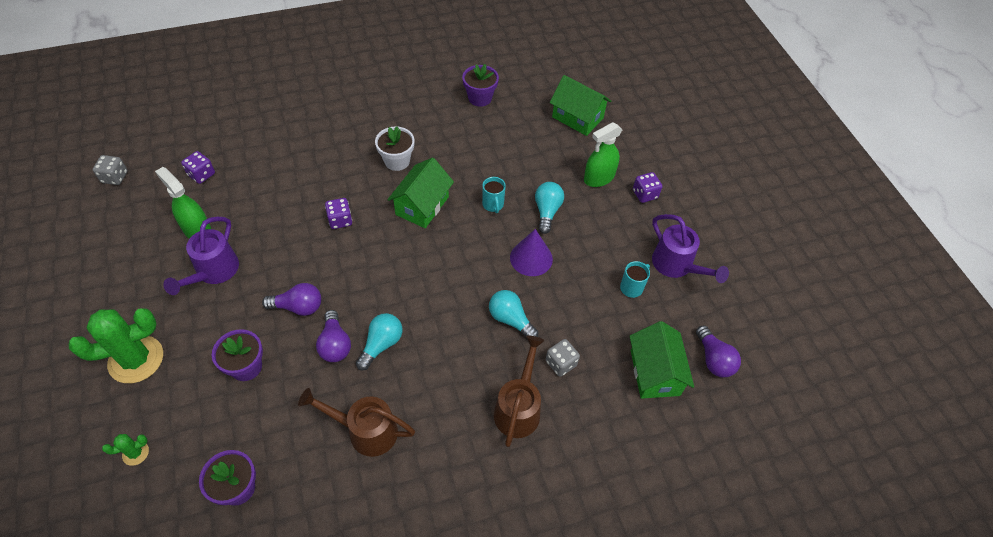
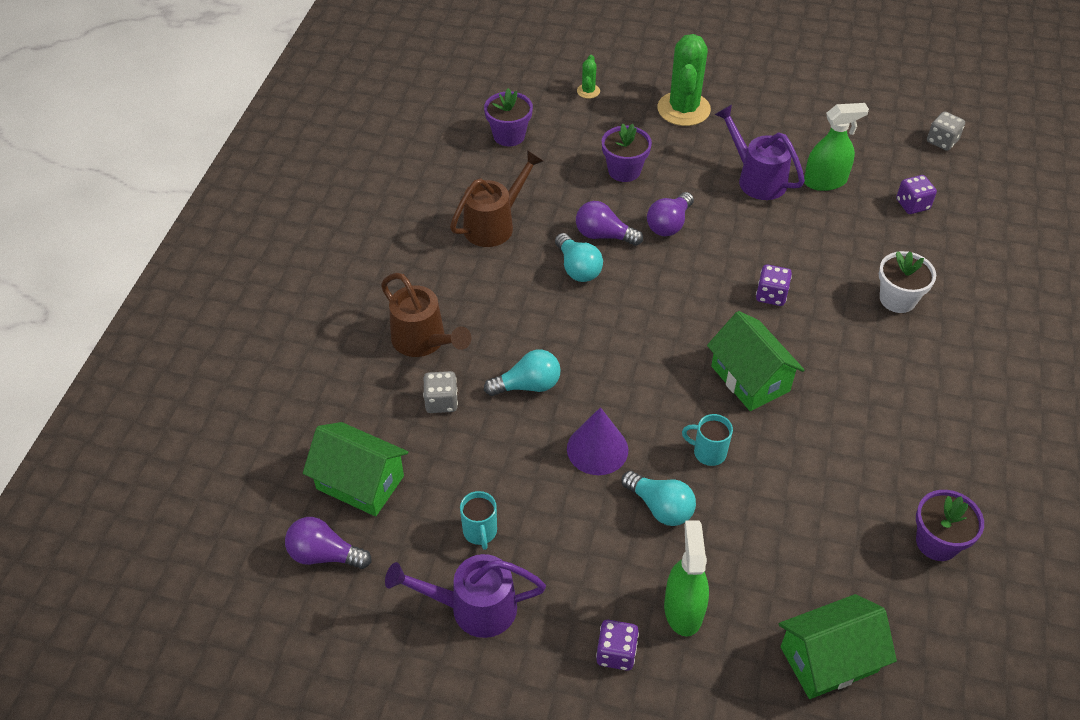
camera: 125 degrees right, 5 degrees down
white flower pot [375,126,415,171] -> white flower pot moved to [879,251,936,313]

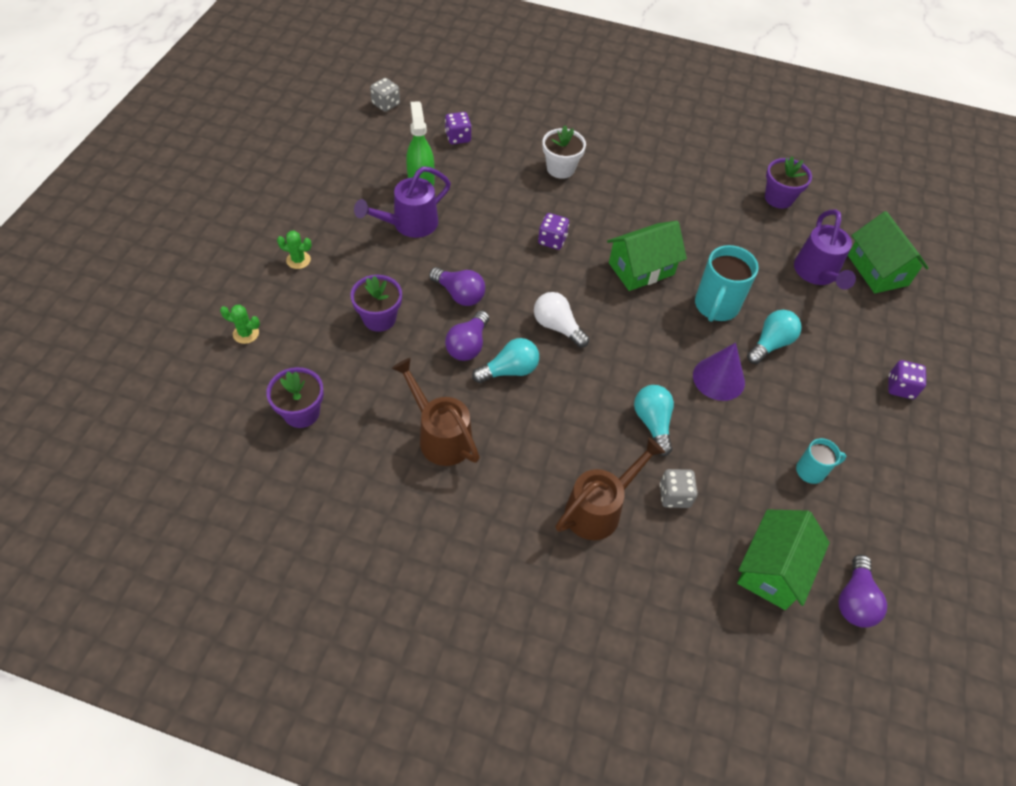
camera: 90 degrees left, 5 degrees up
purple watering can [385,554,546,638] -> purple watering can moved to [794,209,856,290]
green cactus [657,34,711,126] -> green cactus [277,231,312,269], size x0.45
green spray bottle [664,520,709,637] -> none
turquoise mug [682,414,733,466] -> turquoise mug [695,245,759,322], size x1.75
none -> white light bulb [534,292,589,348]

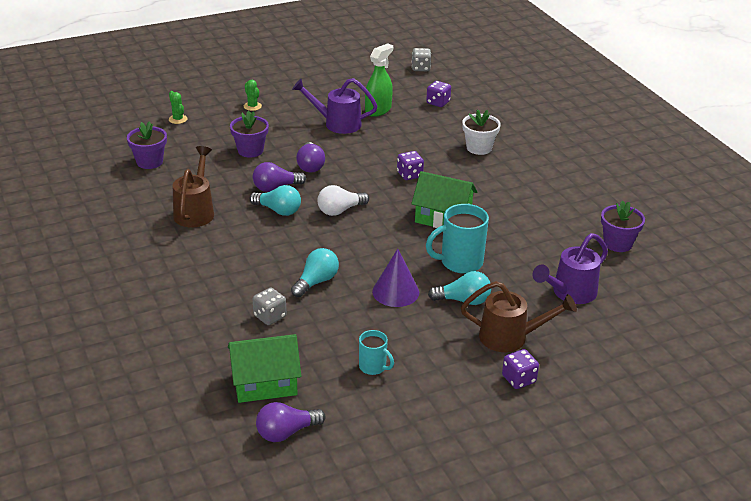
camera: 50 degrees right, 20 degrees down
white light bulb [534,292,589,348] -> white light bulb turned 120 degrees counterclockwise [317,185,369,216]
brown watering can [556,437,665,540] -> brown watering can moved to [461,281,577,352]
green house [848,211,929,293] -> none

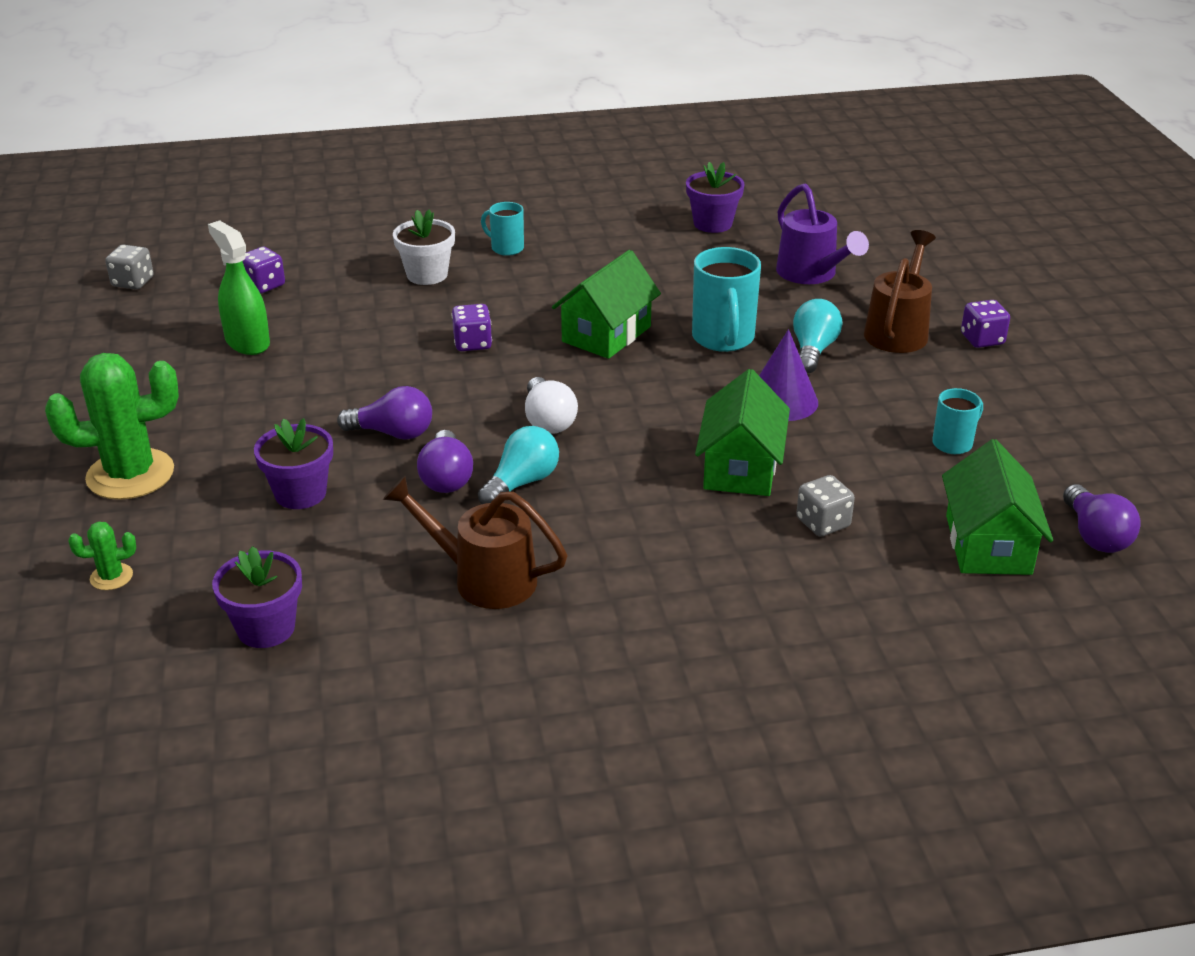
camera: 75 degrees left, 0 degrees up
green cactus [244,80,262,111] -> green cactus [45,353,179,500], size x2.24
turquoise light bulb [291,248,339,297] -> green house [695,369,790,496]
purple watering can [292,78,378,134] -> none
none -> turquoise mug [481,202,524,256]

